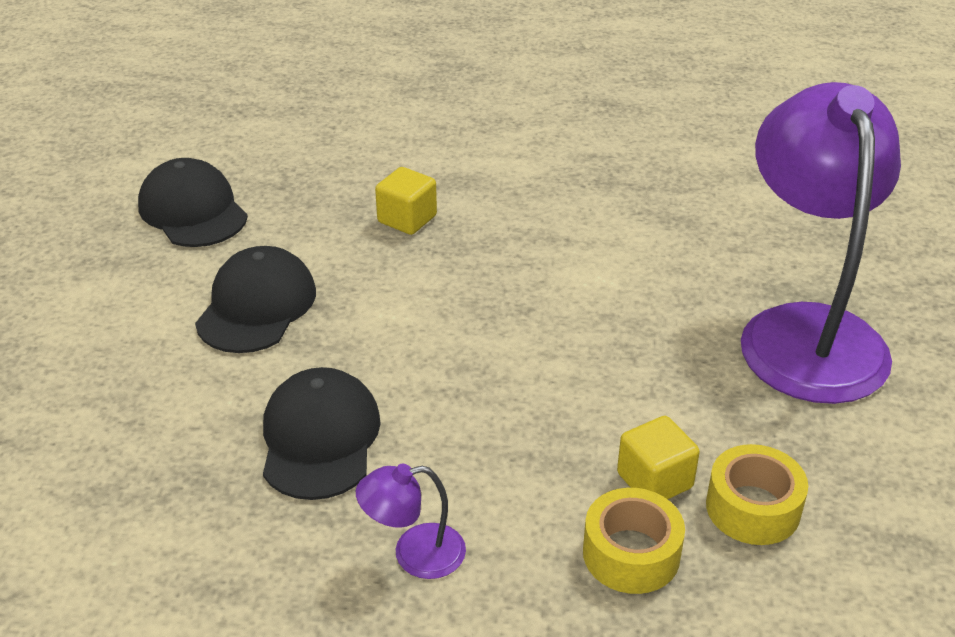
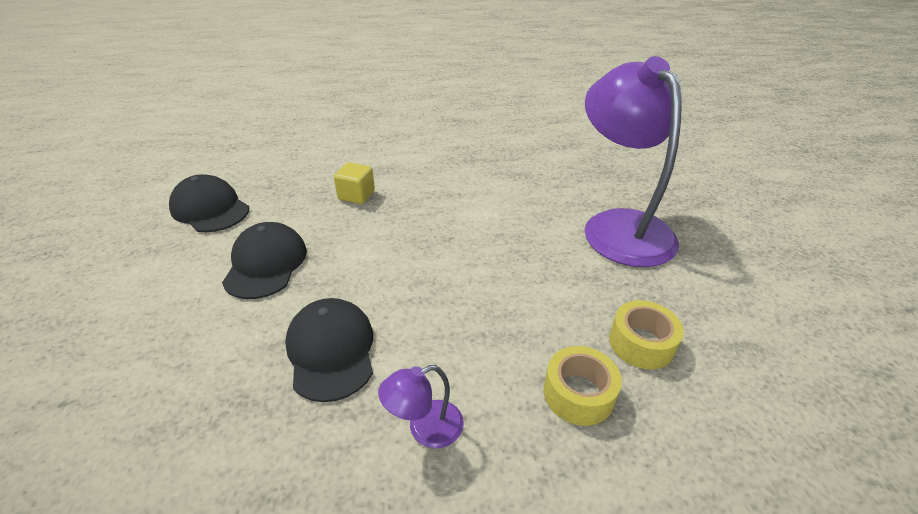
camera: 15 degrees left, 0 degrees up
yellow cube [617,416,700,499] -> none

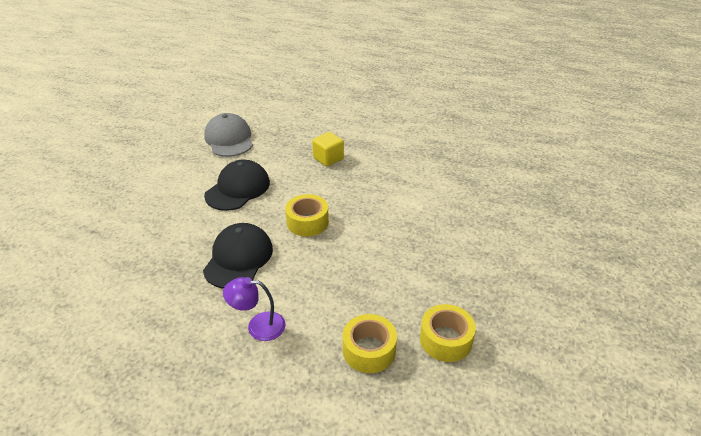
camera: 30 degrees right, 0 degrees up
black cap [169,174,249,232] -> grey cap [204,113,253,157]
purple lamp [585,56,682,267] -> none
none -> yellow tape [285,194,329,237]

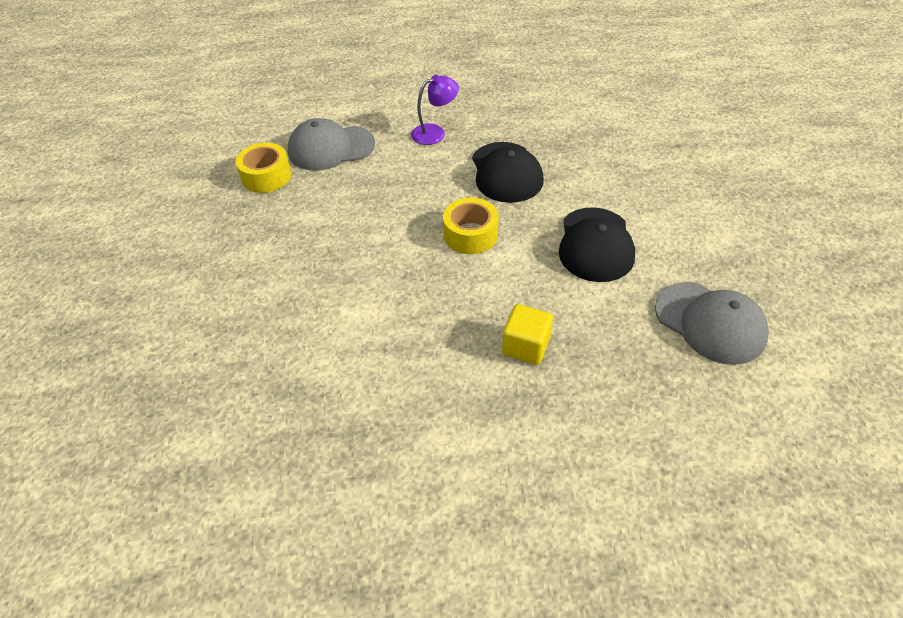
camera: 155 degrees right, 10 degrees up
yellow tape [343,314,397,373] -> grey cap [288,118,375,171]

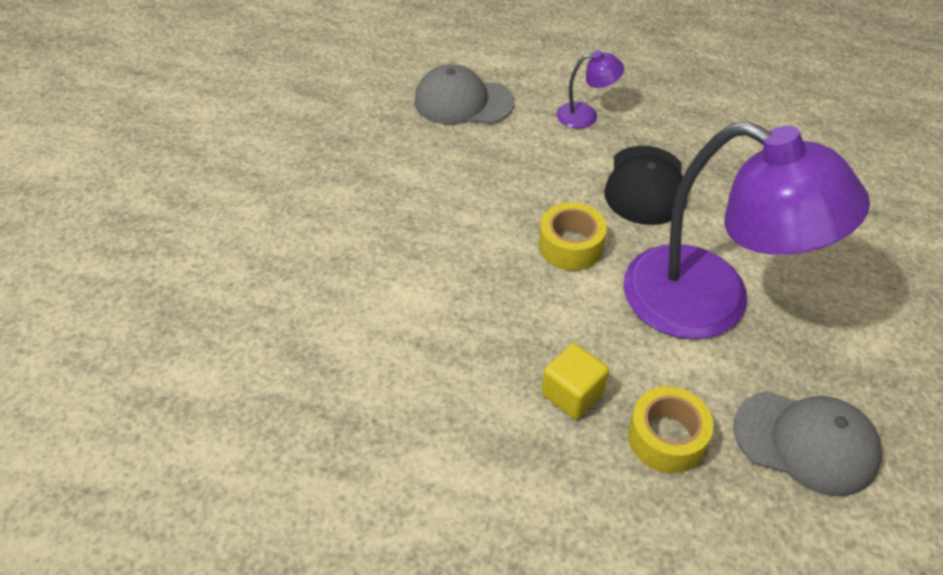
camera: 20 degrees right, 0 degrees up
yellow tape [236,143,292,193] -> yellow tape moved to [628,386,714,473]
black cap [559,207,635,282] -> purple lamp [623,122,870,339]
grey cap [655,282,769,365] -> grey cap turned 45 degrees counterclockwise [733,391,882,496]

